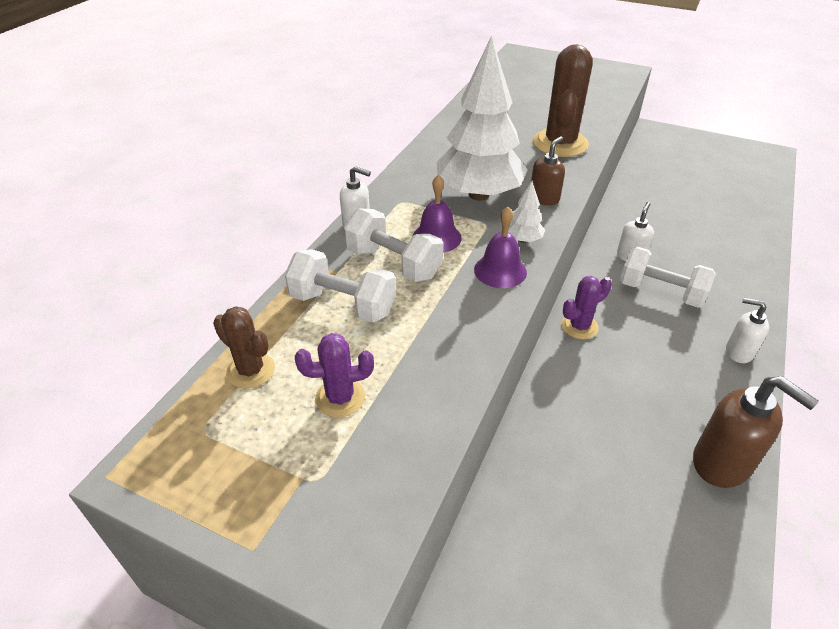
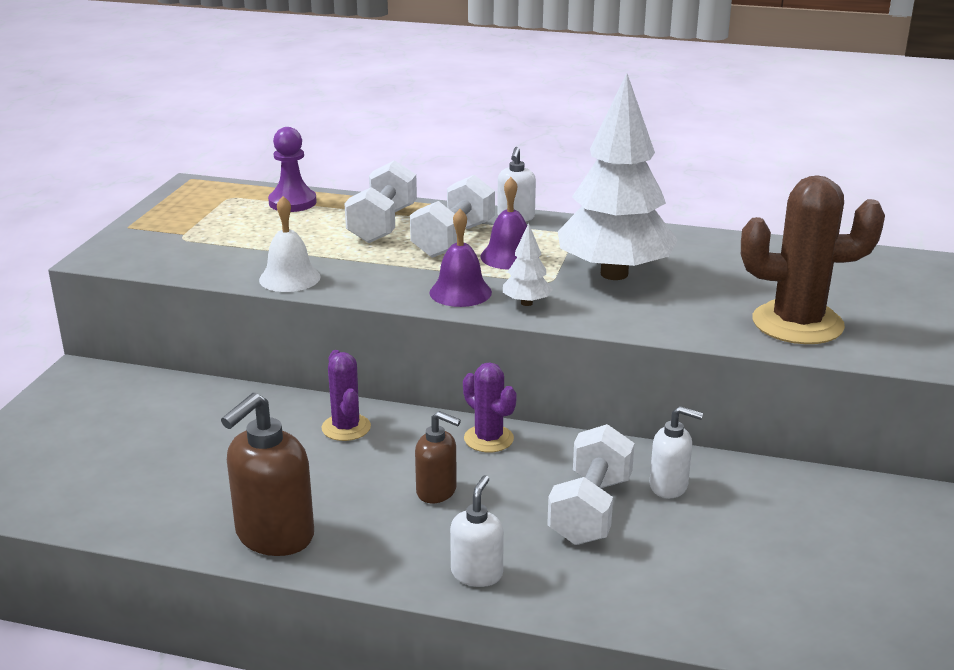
camera: 80 degrees right, 15 degrees down
brown cactus [213,306,275,388] -> purple pawn [268,127,317,212]
purple cactus [295,333,374,417] -> purple cactus moved to [321,350,371,441]
brown soap dispenser [531,136,565,205] -> brown soap dispenser moved to [415,411,461,503]
none -> white bell [259,196,321,292]

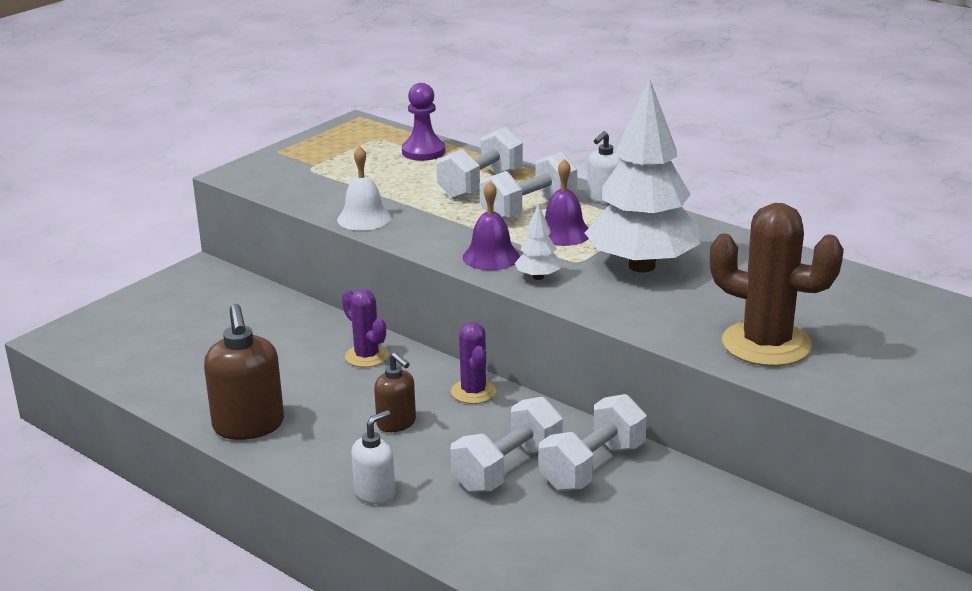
camera: 25 degrees right, 0 degrees up
brown soap dispenser [221,393,314,556] -> brown soap dispenser turned 75 degrees counterclockwise [204,304,284,440]
purple cactus [321,350,371,441] -> purple cactus turned 45 degrees counterclockwise [342,289,388,367]
white soap dispenser [650,406,703,498] -> white dumbbell [539,394,647,491]

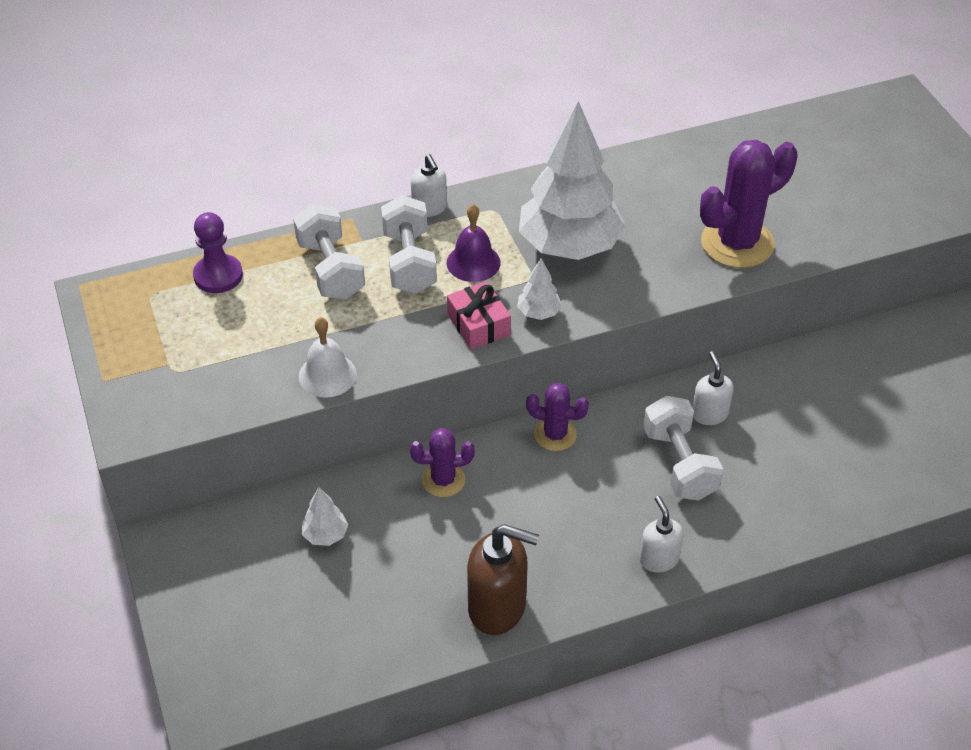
camera: 60 degrees left, 20 degrees up
brown soap dispenser [374,352,416,432] -> none
purple bell [463,181,520,270] -> pink gift [447,281,511,349]
white dumbbell [539,394,647,491] -> white soap dispenser [692,351,734,425]
brown cactus [710,203,844,366] -> purple cactus [700,140,798,268]
none -> white tree [302,487,348,546]

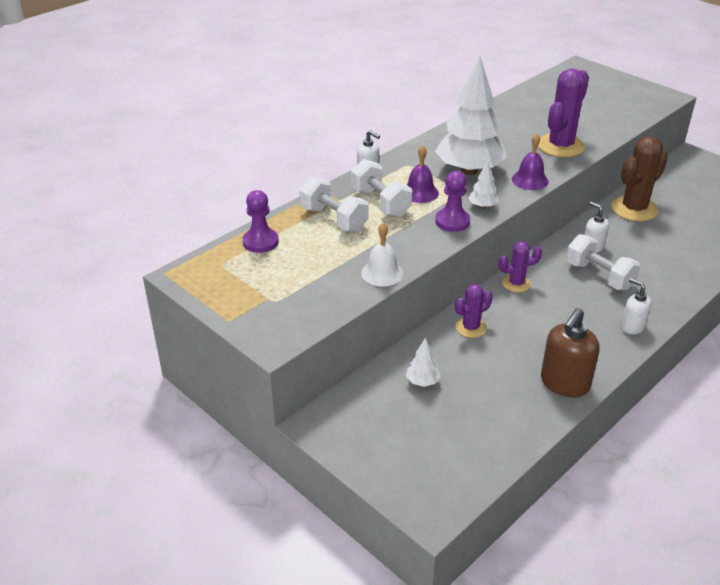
camera: 25 degrees left, 10 degrees down
pink gift [447,281,511,349] -> purple pawn [435,171,470,232]
brown soap dispenser [467,524,539,635] -> brown soap dispenser turned 135 degrees clockwise [541,308,599,398]
none -> purple bell [512,133,548,190]
none -> brown cactus [611,136,668,221]

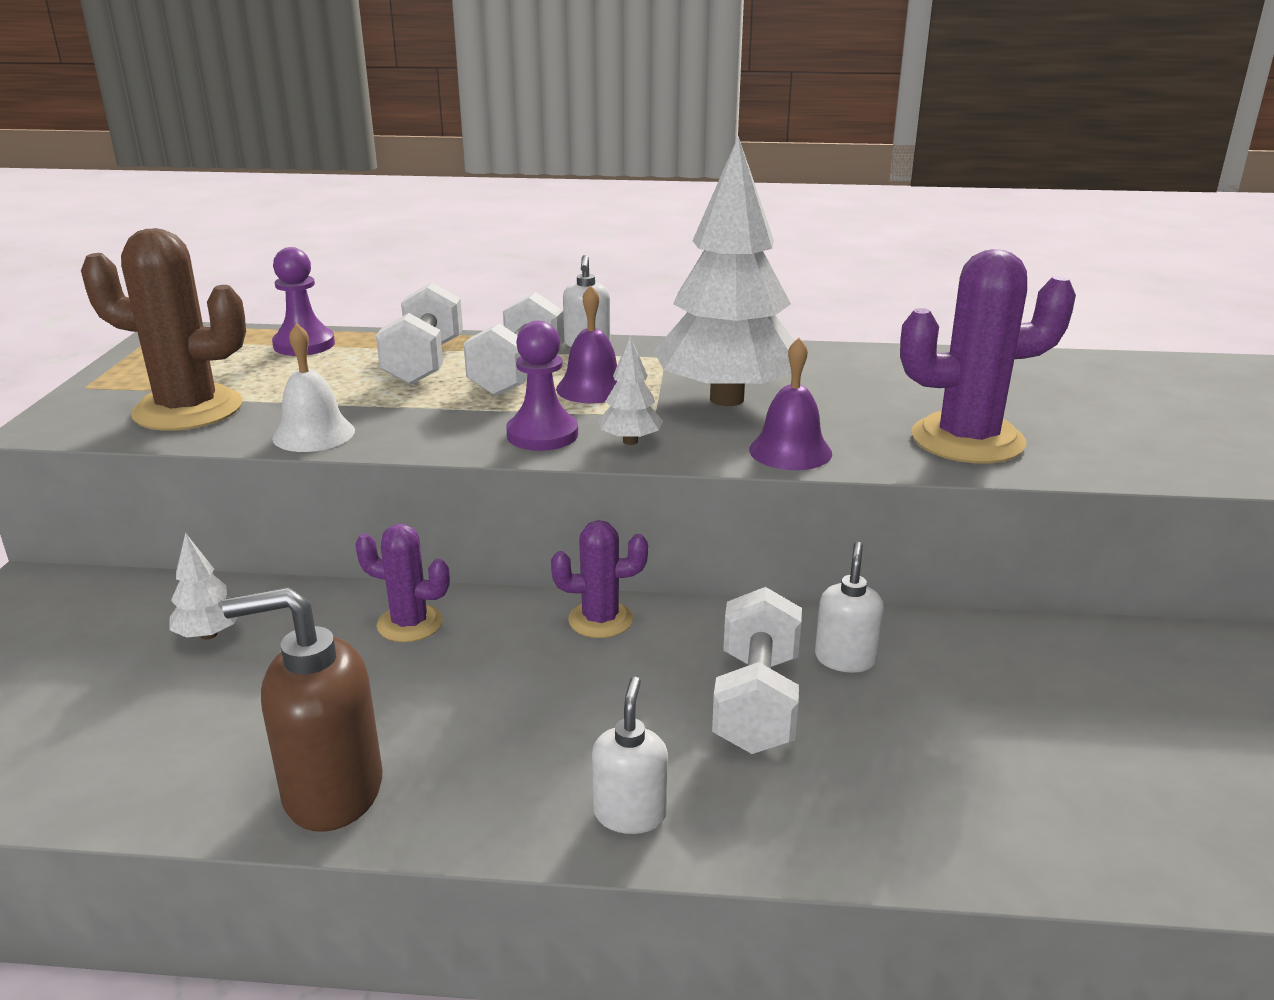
camera: 50 degrees right, 10 degrees down
purple cactus [499,241,542,292] -> purple cactus turned 45 degrees counterclockwise [551,520,648,638]
brown cactus [611,136,668,221] -> brown cactus moved to [81,228,246,431]

